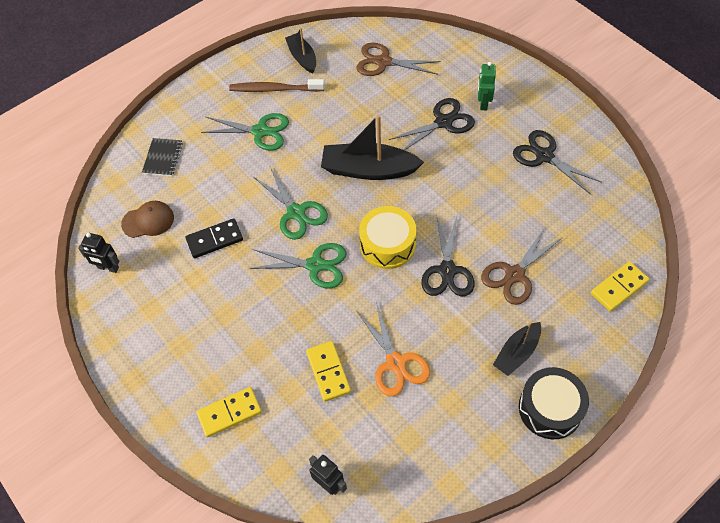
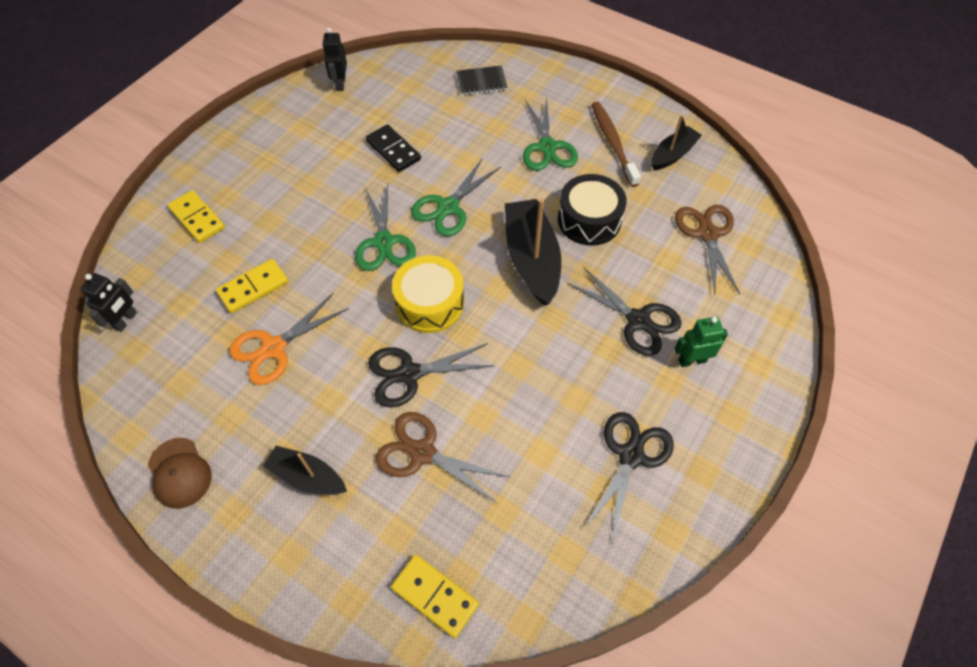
camera: 70 degrees right, 0 degrees up
brown cap [121,201,174,238] -> brown cap moved to [148,438,212,509]
black drum [519,367,589,439] -> black drum moved to [558,174,627,246]

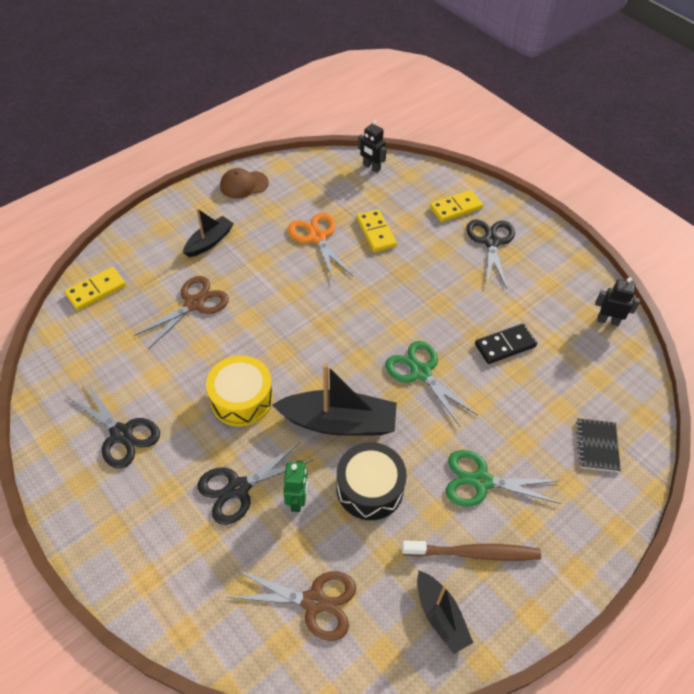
camera: 105 degrees right, 5 degrees down
green scissors [355,184,416,271] -> none
black scissors [368,343,495,407] -> black scissors moved to [467,220,515,289]
yellow drum [392,255,464,333] -> yellow drum moved to [206,355,273,426]
green robot [674,317,728,367] -> green robot moved to [283,460,308,512]

